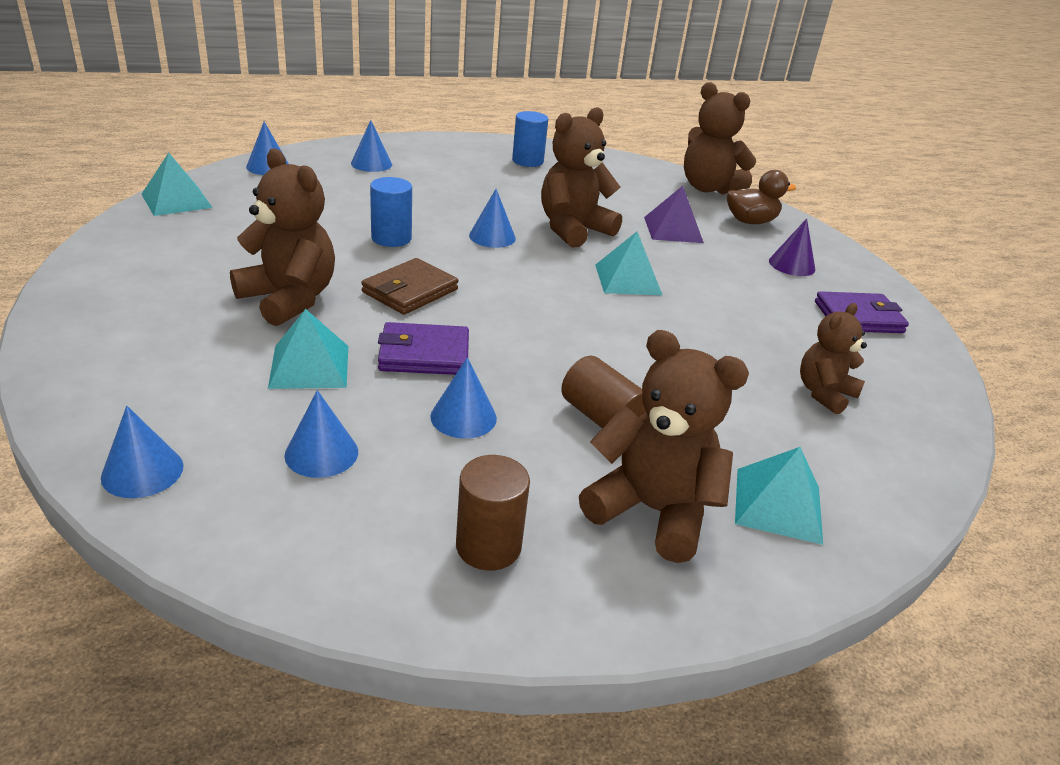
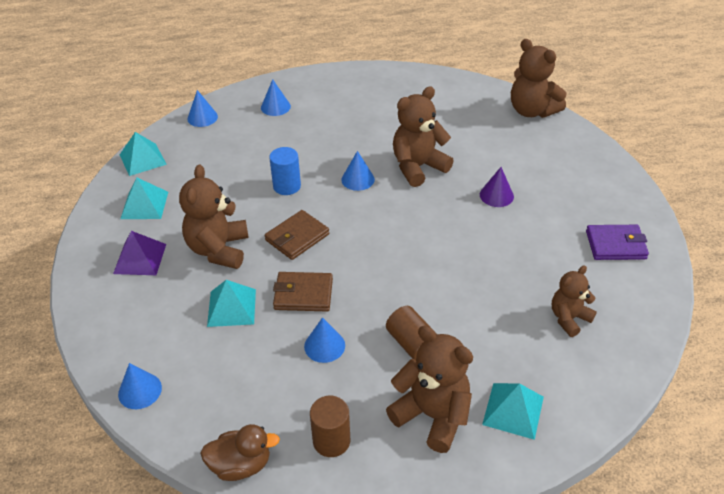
camera: 10 degrees right, 10 degrees up
brown teddy bear [230,149,335,326] -> brown teddy bear turned 135 degrees counterclockwise [179,165,249,269]
blue cone [284,390,358,478] -> none
purple wallet [378,322,469,375] -> brown wallet [273,272,333,312]
blue cylinder [512,111,548,167] -> none
turquoise pyramid [595,232,662,295] -> turquoise pyramid moved to [120,178,168,219]
purple pyramid [644,186,704,243] -> purple pyramid moved to [113,231,166,275]
brown duck [727,170,796,224] -> brown duck moved to [200,424,280,481]
purple cone [769,218,815,276] -> purple cone moved to [480,167,514,207]

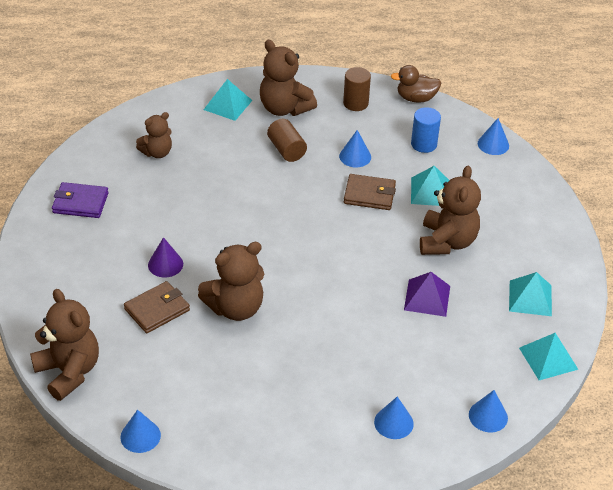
camera: 175 degrees left, 0 degrees up
purple pyramid [113,231,166,275] -> purple pyramid moved to [404,272,450,317]
brown wallet [265,210,329,260] -> brown wallet moved to [124,281,190,333]
blue cylinder [269,147,301,195] -> blue cylinder moved to [411,107,441,153]
blue cone [341,151,375,191] -> blue cone moved to [120,410,161,453]

